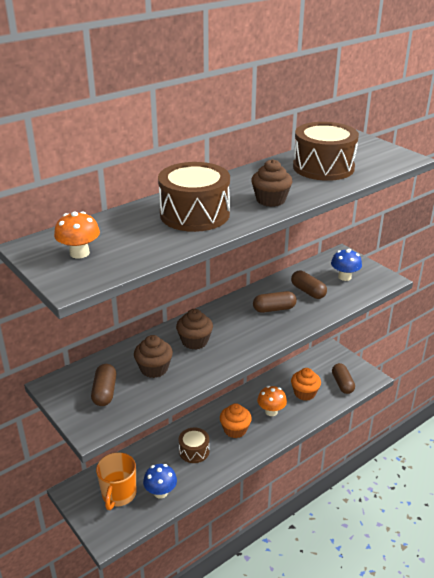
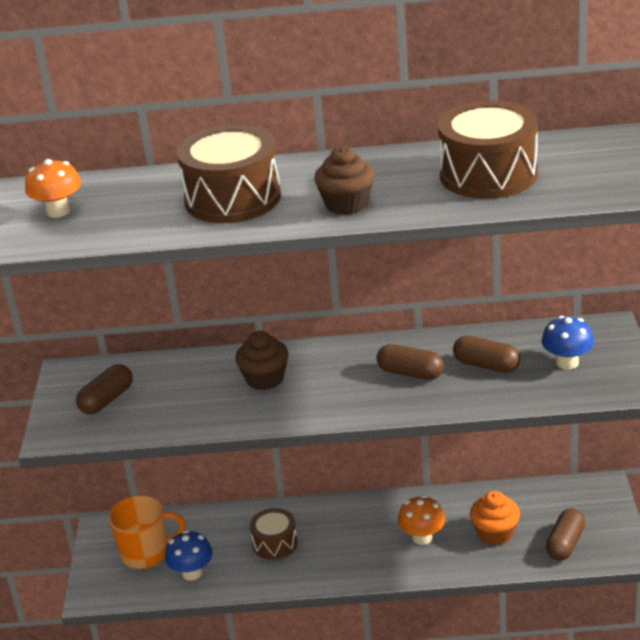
camera: 40 degrees right, 0 degrees up
orange mug [96,452,136,510] -> orange mug turned 150 degrees counterclockwise [109,496,185,569]
brown cupcake [134,335,173,378] -> none
orange cupcake [220,403,252,438] -> none
brown capsule [291,271,327,299] -> brown capsule turned 60 degrees counterclockwise [453,336,520,373]

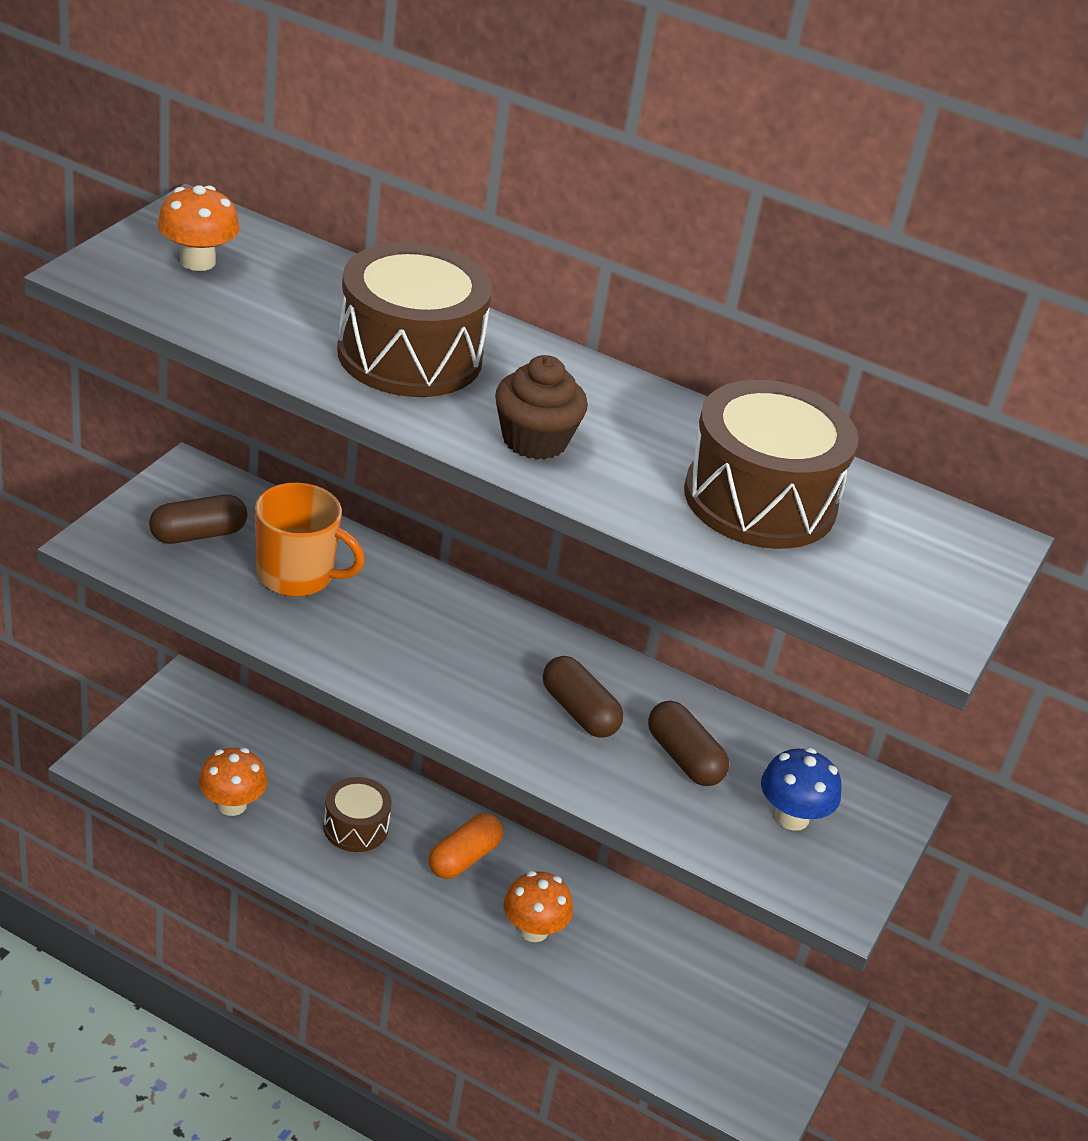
camera: 20 degrees right, 5 degrees up
orange mug [109,496,185,569] -> orange mug moved to [255,482,365,597]
blue mushroom [165,530,213,581] -> orange mushroom [199,748,267,816]
brown cupcake [235,331,289,390] -> none
orange cupcake [470,491,520,545] -> none
brown capsule [546,508,585,561] -> none
none -> orange capsule [429,813,503,879]

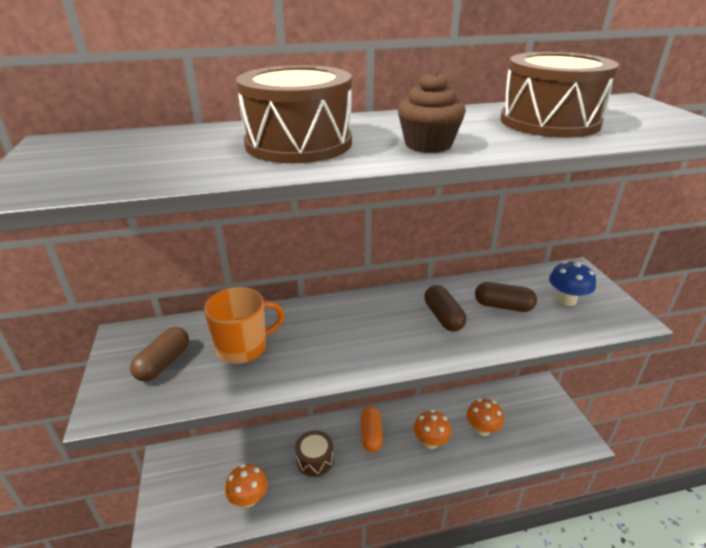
camera: 35 degrees left, 5 degrees down
orange mushroom [157,185,240,271] -> orange mushroom moved to [467,399,504,436]
brown capsule [543,656,623,738] -> brown capsule turned 60 degrees clockwise [424,285,466,332]

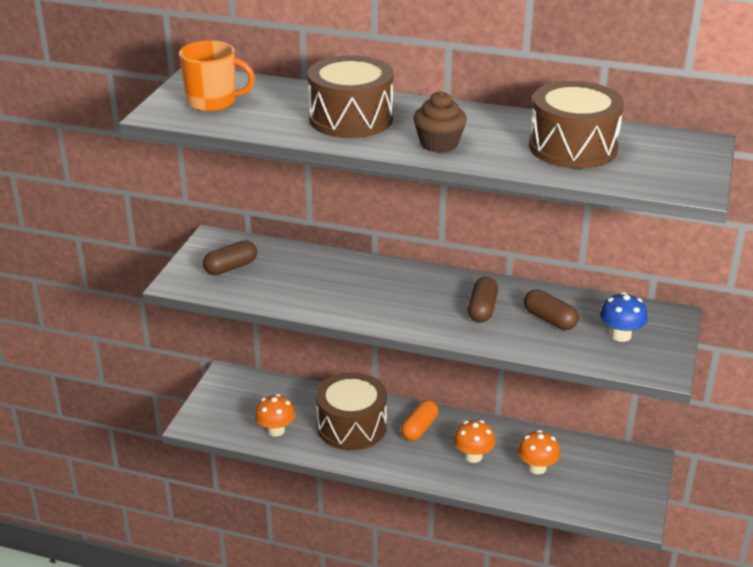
camera: 30 degrees right, 0 degrees up
orange mug [204,287,285,364] -> orange mug moved to [179,41,255,112]
brown drum [295,430,334,477] -> brown drum [316,372,387,450], size x1.79

